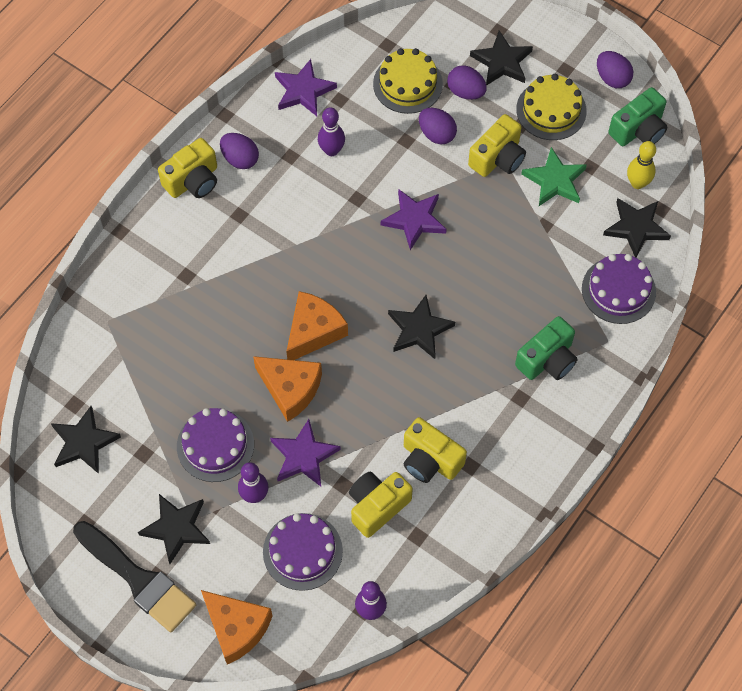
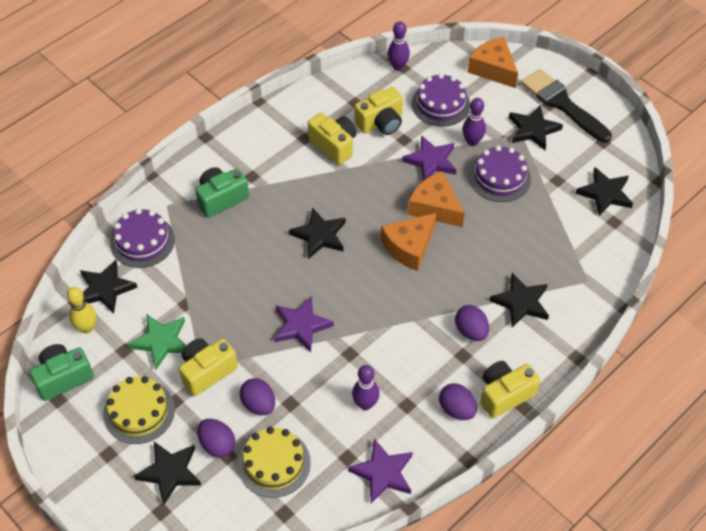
camera: 170 degrees left, 10 degrees down
purple egg [597,51,633,88] -> purple egg moved to [455,305,489,341]
none -> black star [489,273,549,327]

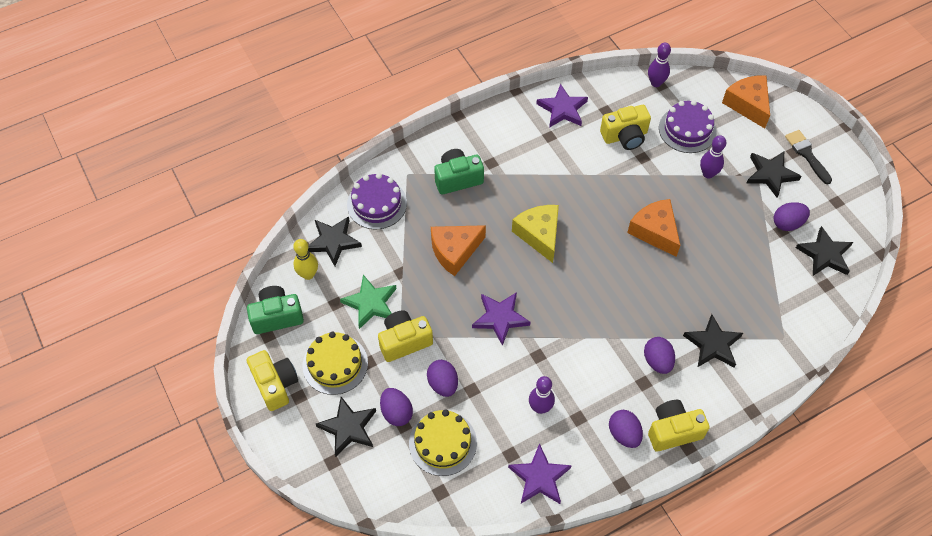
camera: 15 degrees right, 5 degrees up
black star [289,208,346,259] -> yellow cheese [512,205,559,263]
yellow camera [308,113,357,165] -> yellow camera moved to [247,350,298,411]
orange cheese [381,213,436,271] -> orange cheese moved to [431,225,486,276]
purple star [402,135,456,181] -> purple star moved to [536,84,588,128]
purple cake [469,145,531,202] -> none
black brush [521,69,612,143] -> black brush [785,130,832,184], size x0.62
none -> purple egg [774,202,810,231]

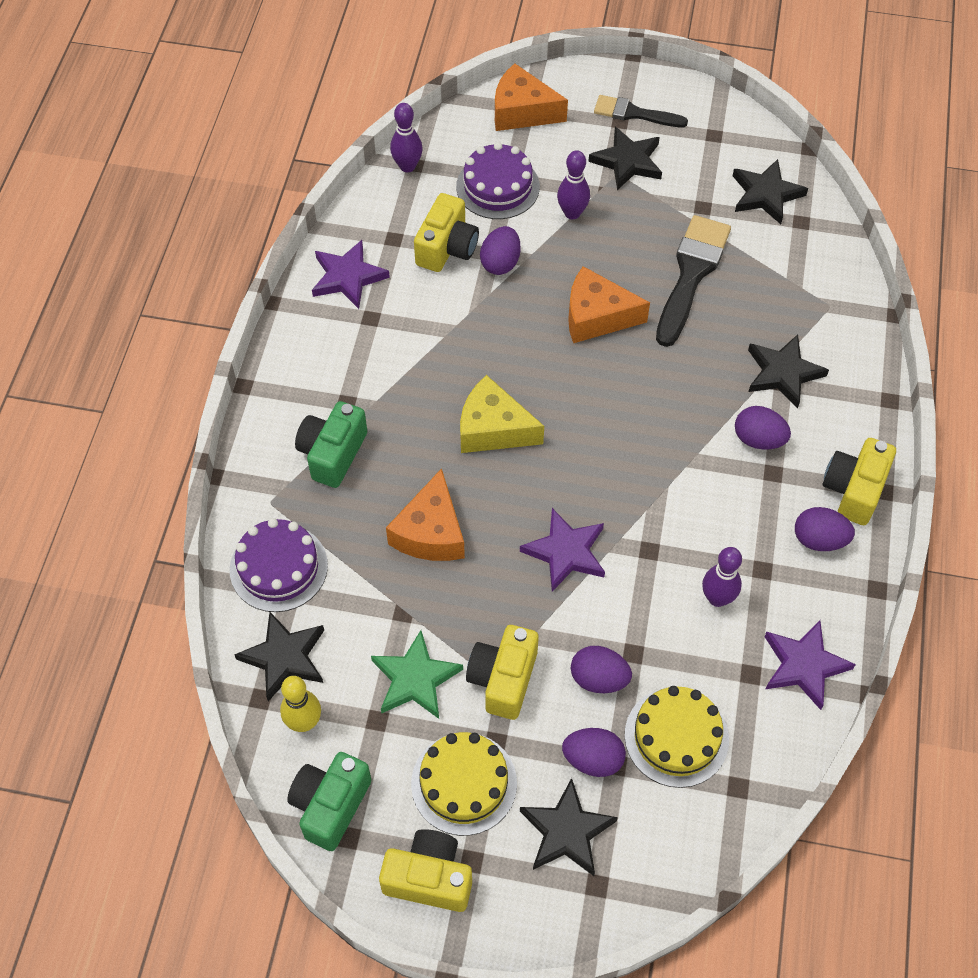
camera: 50 degrees left, 0 degrees up
purple egg [774,202,810,231] -> purple egg moved to [480,226,521,275]
none -> black brush [656,215,731,347]

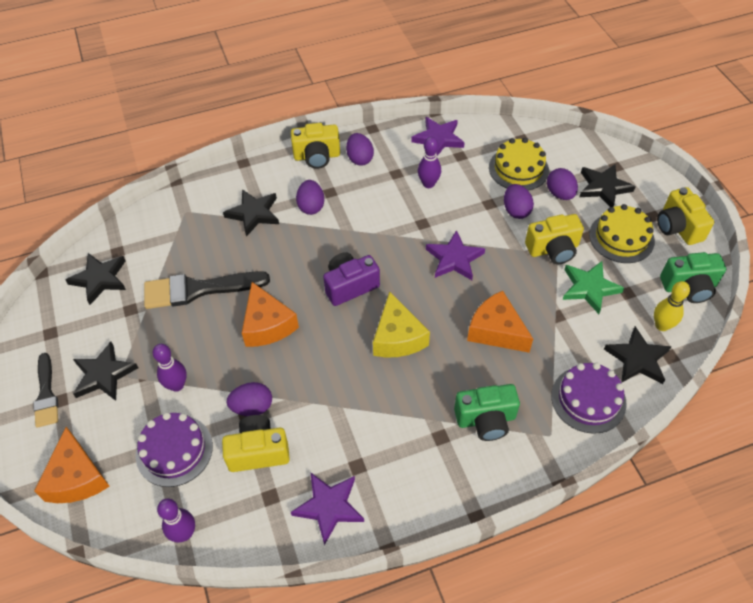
camera: 120 degrees left, 5 degrees down
orange cheese [386,468,465,561] -> orange cheese turned 120 degrees counterclockwise [467,291,533,353]
none -> purple camera [323,252,380,306]

